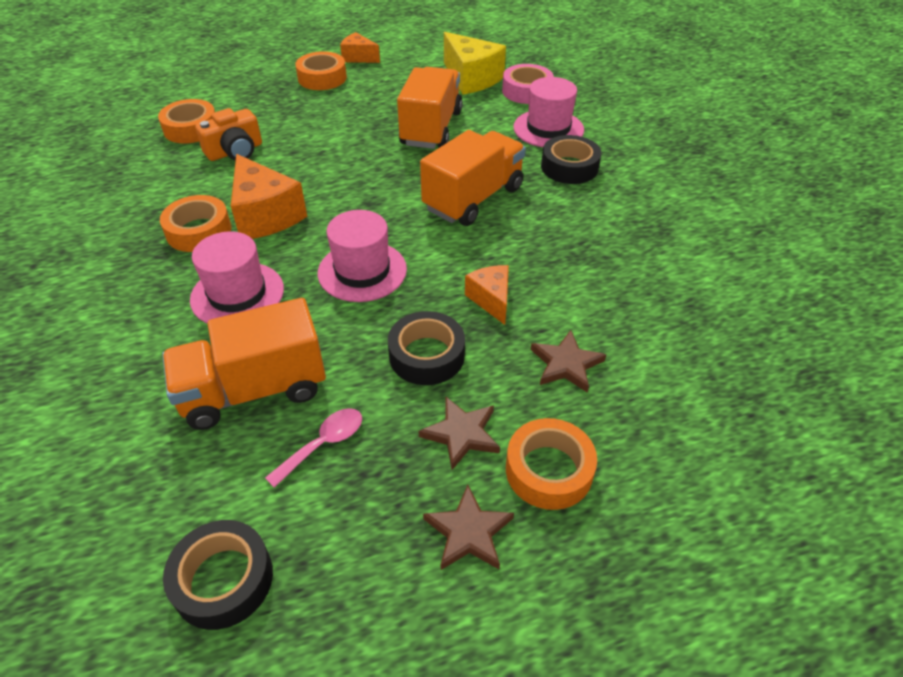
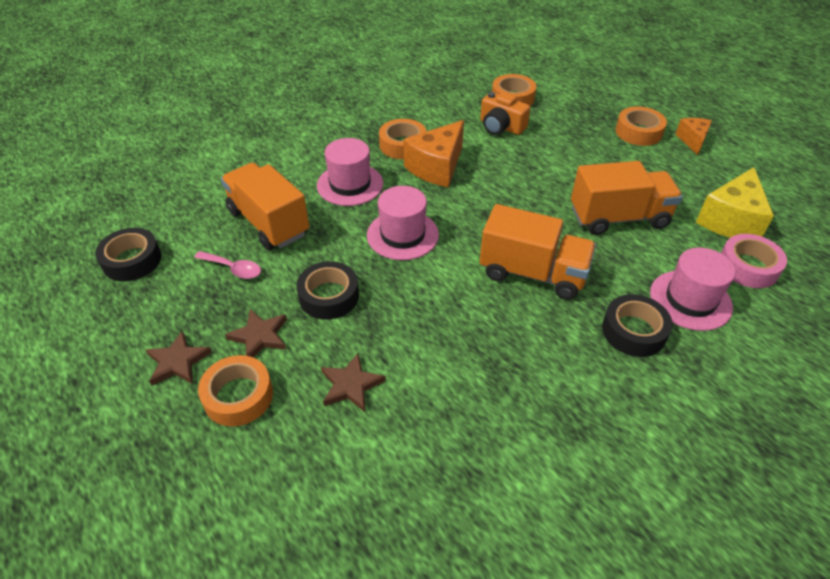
camera: 70 degrees right, 0 degrees up
orange cheese [465,265,509,325] -> none

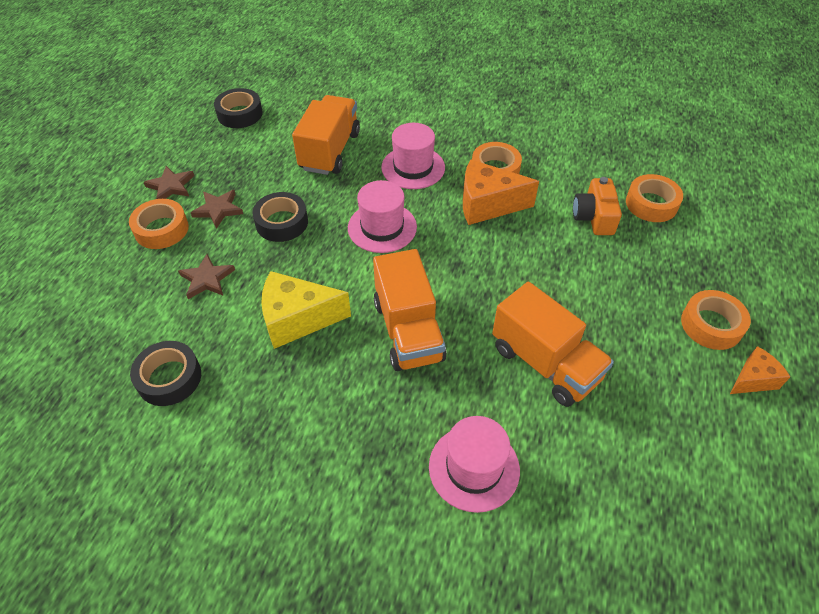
camera: 55 degrees right, 5 degrees up
pink spoon [194,251,261,279] -> none
black tape [602,294,673,357] -> black tape moved to [130,341,201,406]
yellow cheese [696,167,774,238] -> yellow cheese moved to [261,271,351,349]
pink tape [721,234,787,288] -> none

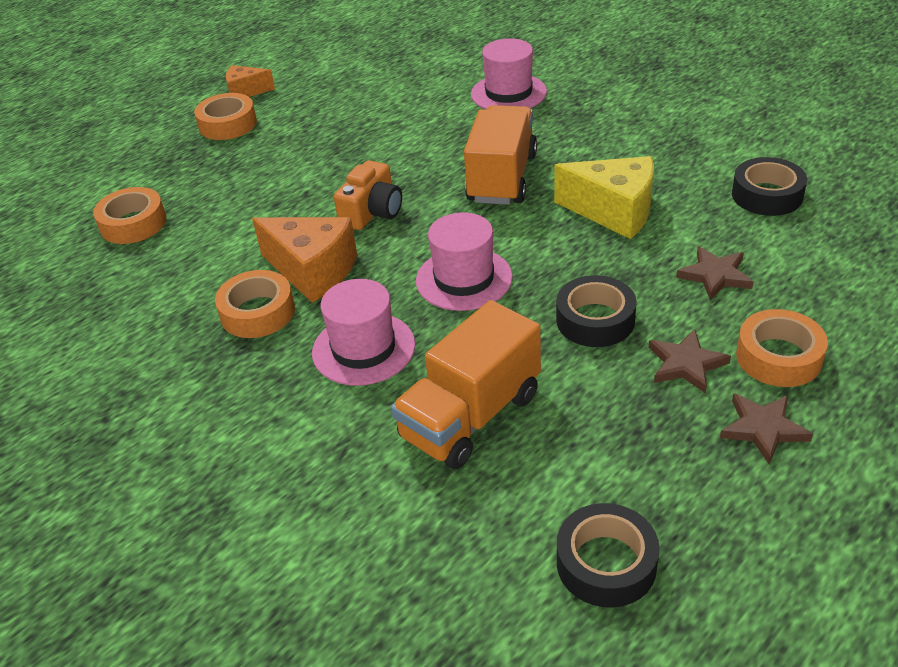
camera: 150 degrees left, 10 degrees down
orange truck [492,282,614,407] -> none
orange camera [573,177,622,235] -> orange camera moved to [334,160,402,230]

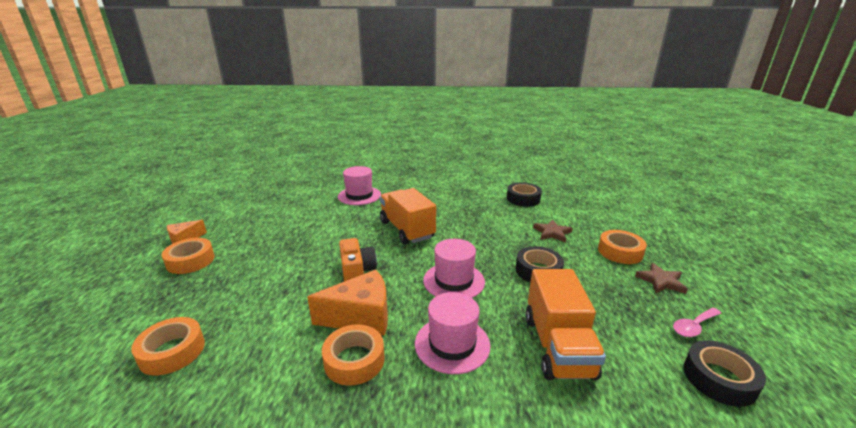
camera: 45 degrees left, 15 degrees down
yellow cheese [554,156,654,239] -> none
brown star [649,329,731,394] -> none
none -> pink spoon [673,308,721,337]

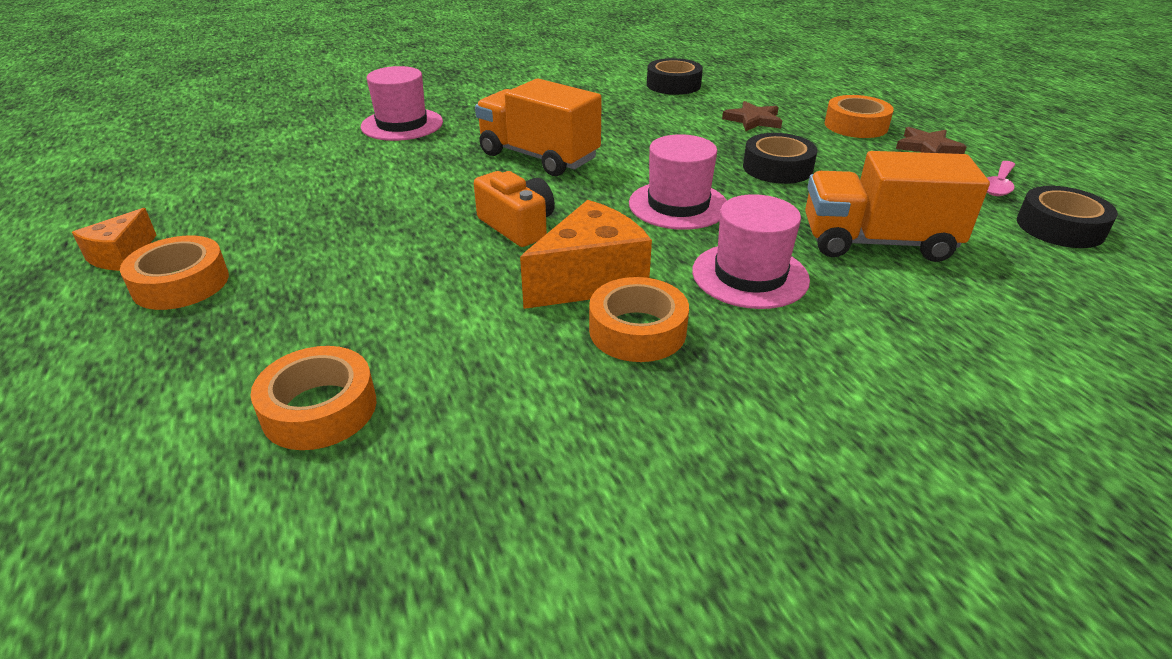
camera: 25 degrees left, 10 degrees up
orange truck [525,269,606,380] -> orange truck turned 120 degrees clockwise [805,151,990,262]

